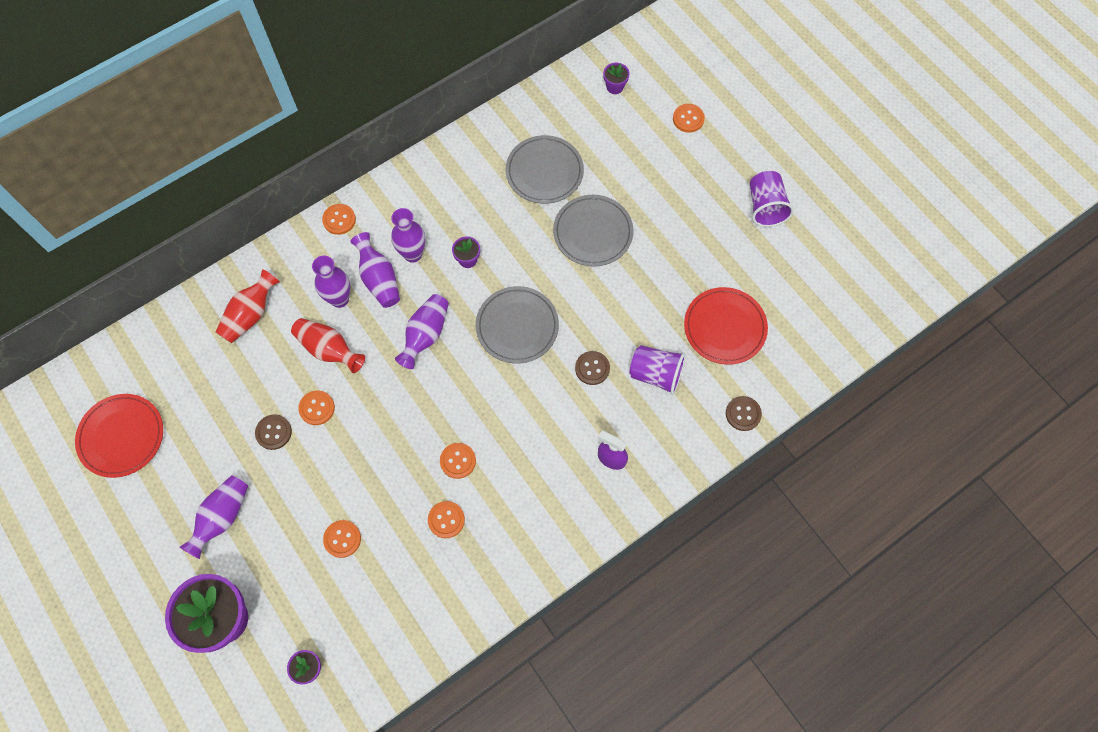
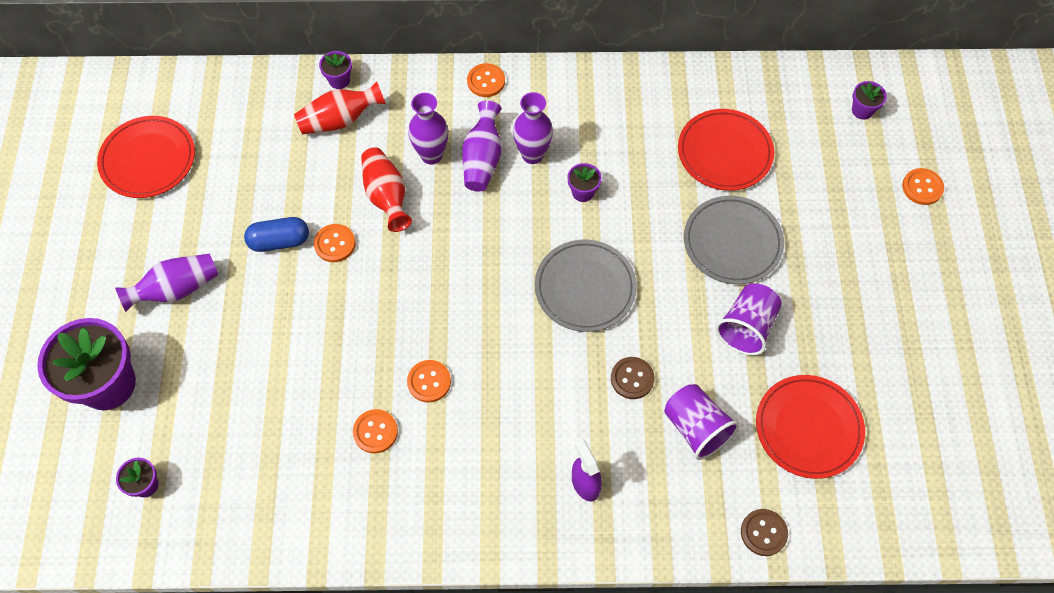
camera: 35 degrees right, 5 degrees down
brown button [255,414,292,450] -> blue capsule [244,217,309,252]
orange button [323,520,361,558] -> none
purple vase [395,294,449,369] -> none
grey plate [506,135,584,204] -> red plate [678,109,774,191]
purple cup [750,171,794,227] -> purple cup moved to [716,283,782,356]
none -> purple flower pot [319,51,352,89]

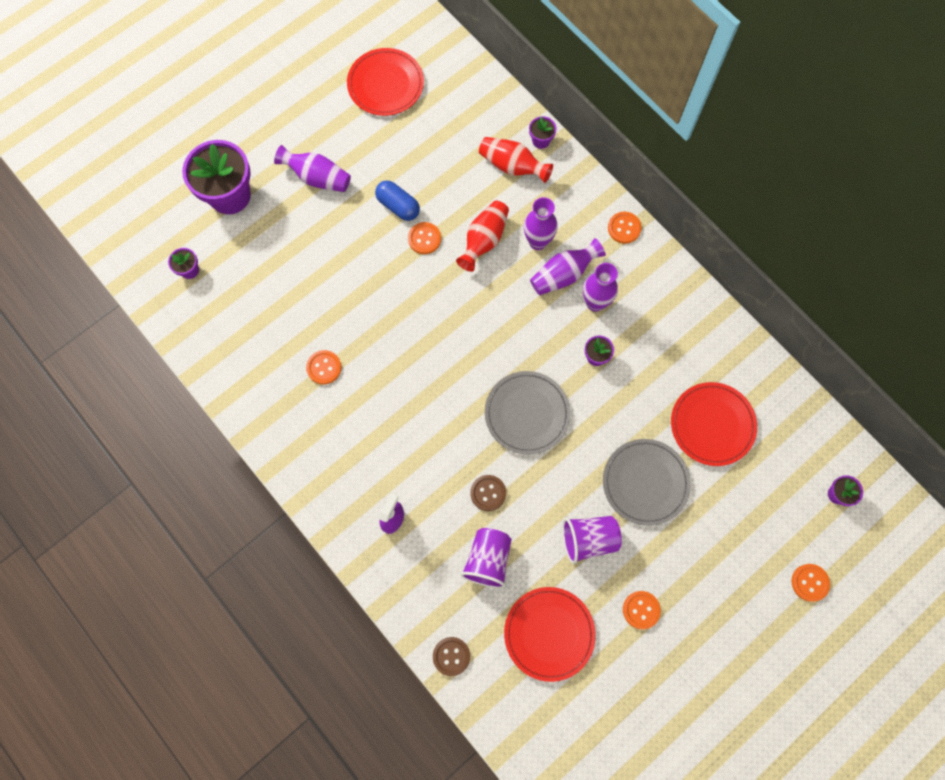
camera: 50 degrees right, 10 degrees up
orange button [407,360,451,403] -> orange button moved to [623,591,661,629]

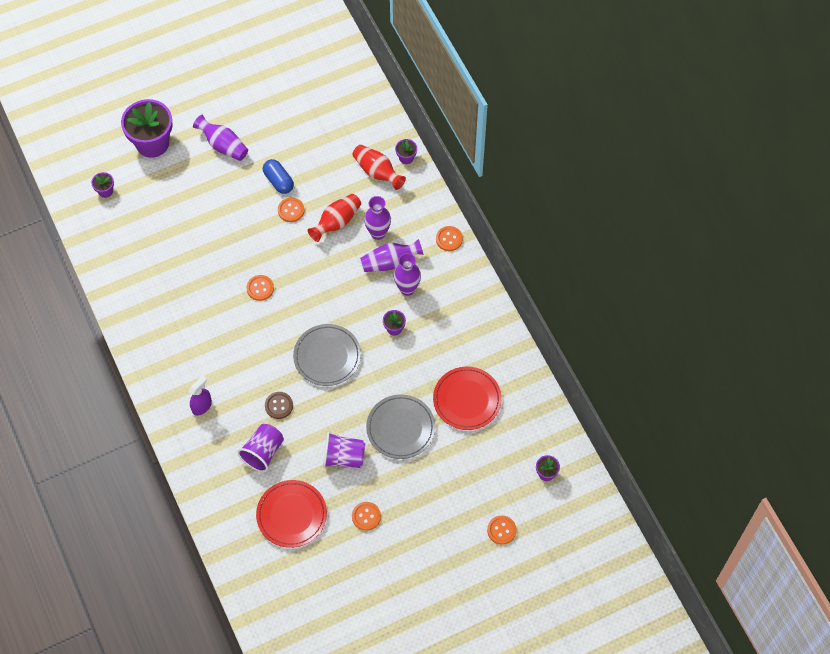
camera: 15 degrees right, 10 degrees down
orange button [306,350,341,385] -> orange button moved to [246,275,274,301]
red plate [347,48,424,116] -> none
brown button [433,637,470,676] -> none

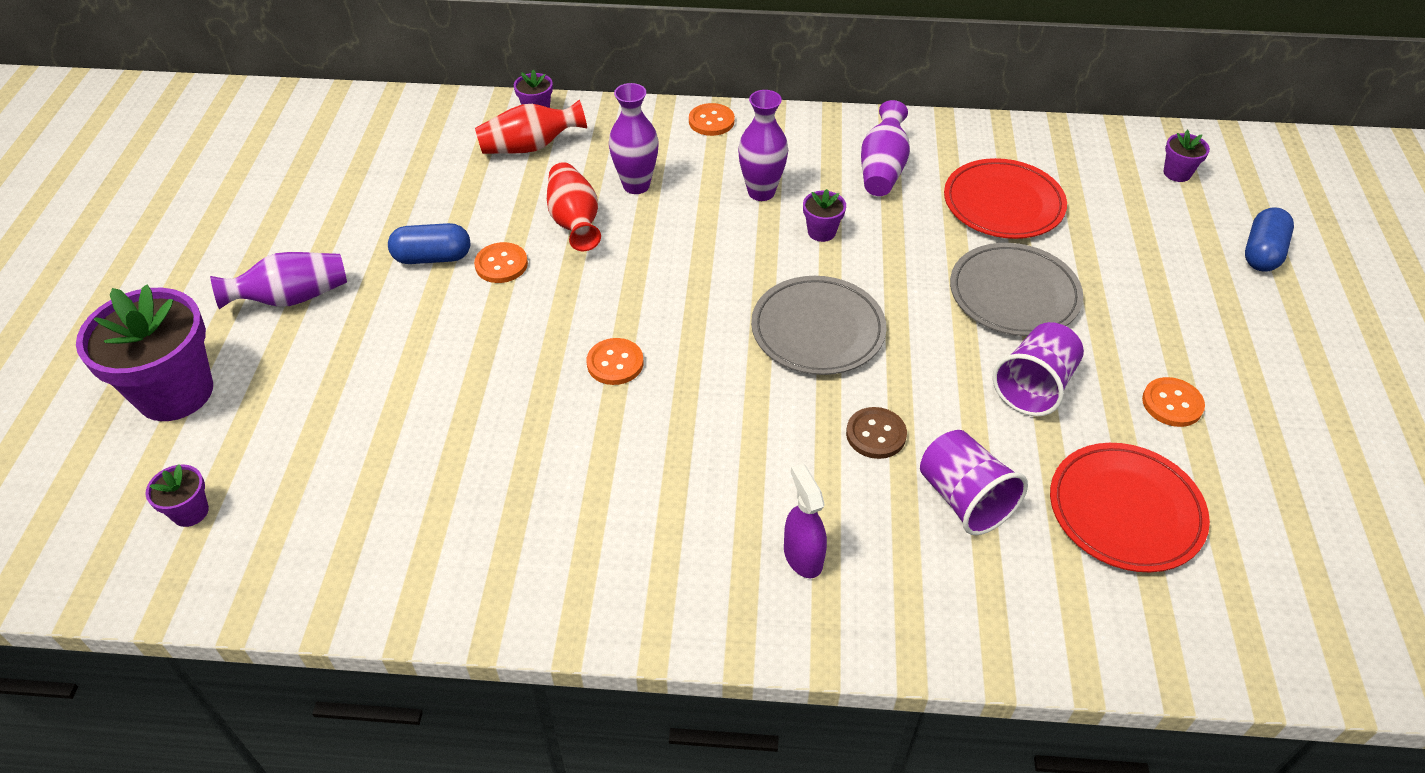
camera: 60 degrees left, 15 degrees down
purple vase [360,239,423,272] -> purple vase moved to [861,100,910,196]
orange button [487,515,517,545] -> blue capsule [1245,207,1294,272]

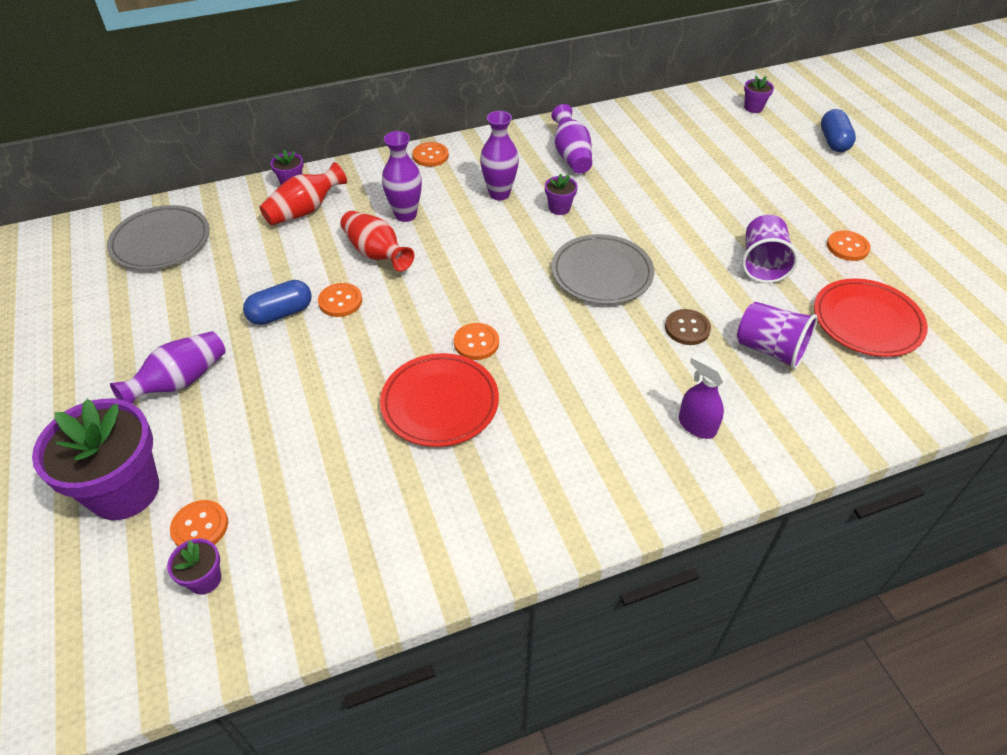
camera: 25 degrees left, 0 degrees up
red plate [944,158,1067,239] -> red plate moved to [380,353,499,447]
grey plate [950,243,1083,336] -> grey plate moved to [107,205,210,270]
none -> orange button [170,500,228,546]

